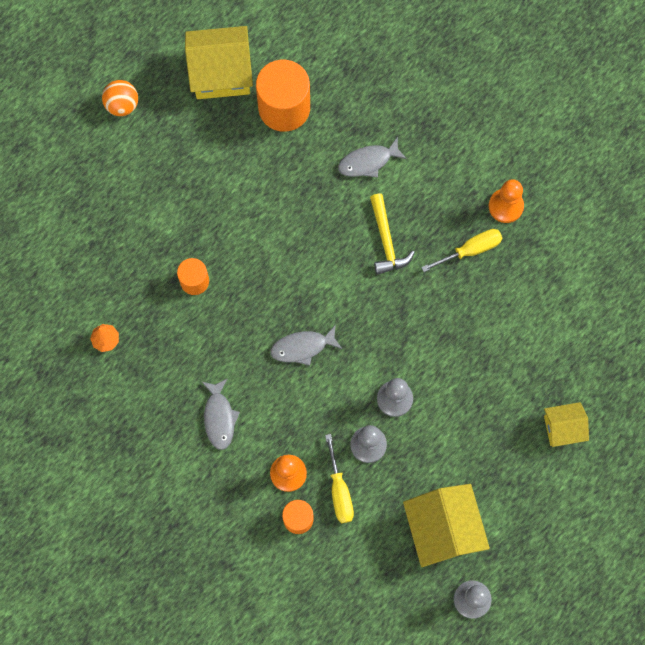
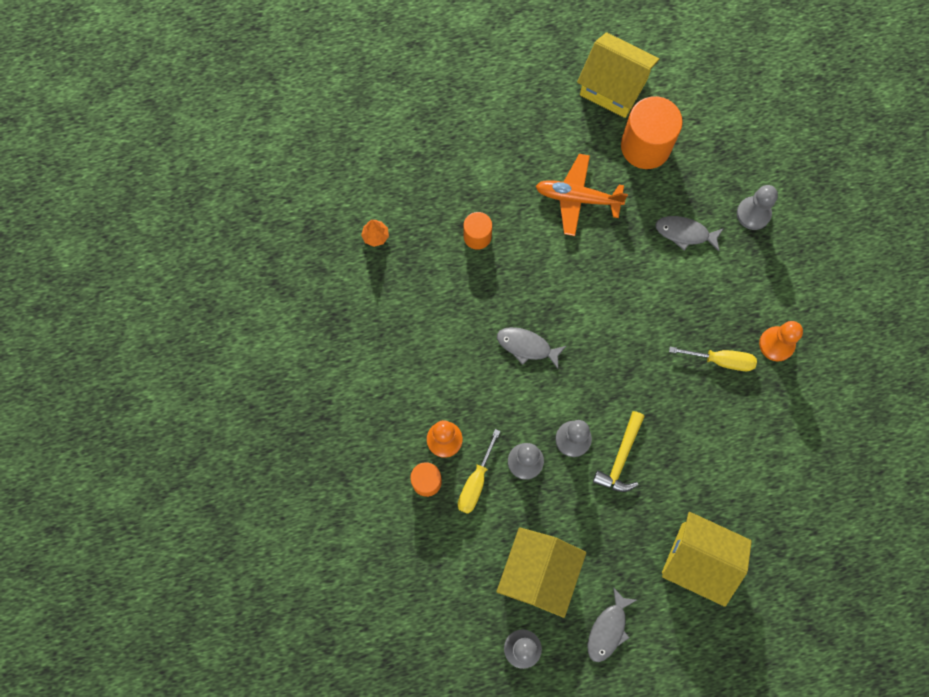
camera: 35 degrees right, 0 degrees up
orange ball [102,80,138,116] -> none
grey fish [202,378,240,450] -> grey fish moved to [588,587,637,662]
yellow hammer [370,194,415,275] -> yellow hammer moved to [593,411,645,492]
yellow house [544,402,589,447] -> yellow house [662,512,752,607], size x1.75
none -> orange plane [536,154,628,236]
none -> grey pawn [737,185,778,230]

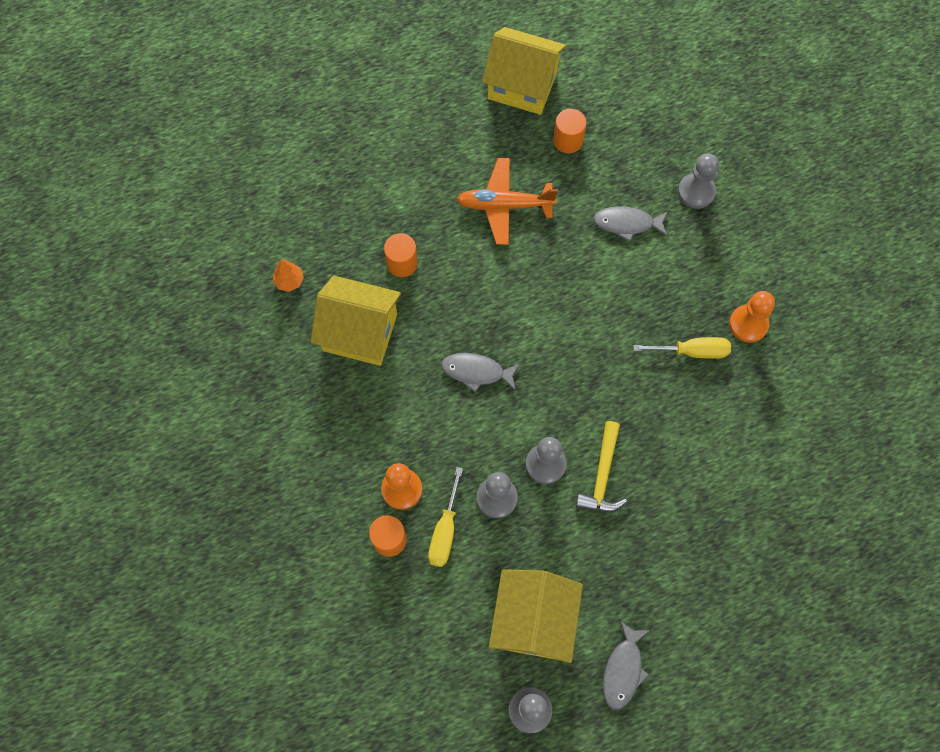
camera: 10 degrees left, 5 degrees down
orange cylinder [621,96,683,169] -> orange cylinder [553,109,587,153], size x0.54
yellow house [662,512,752,607] -> yellow house moved to [311,276,401,366]

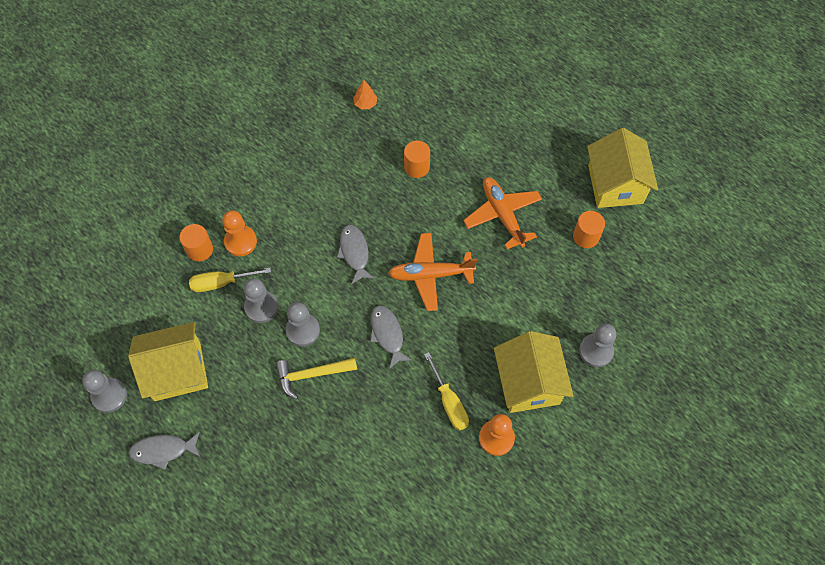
camera: 65 degrees right, 5 degrees down
yellow house [311,276,401,366] -> yellow house moved to [494,331,574,413]
grey fish [593,206,668,242] -> grey fish moved to [370,305,413,369]
none -> orange plane [388,233,477,311]

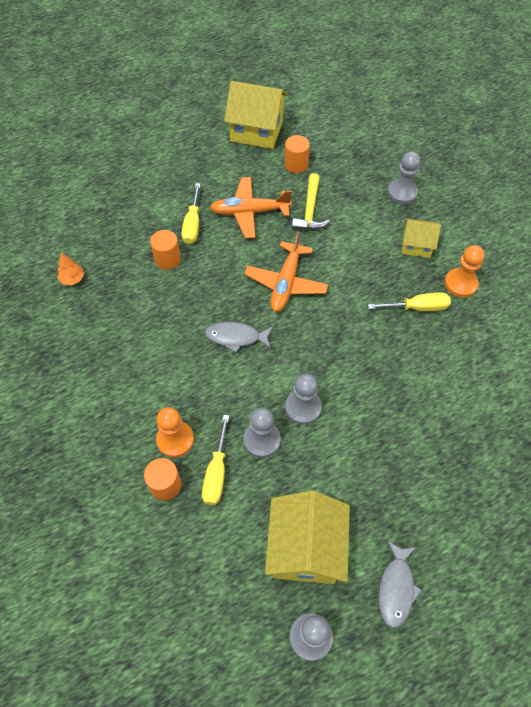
camera: 70 degrees left, 5 degrees down
yellow hammer [276,358,357,399] -> yellow hammer moved to [292,173,330,230]
grey fish [370,305,413,369] -> none
yellow house [494,331,574,413] -> yellow house [402,218,441,258], size x0.57
none -> yellow screwdriver [182,183,200,244]

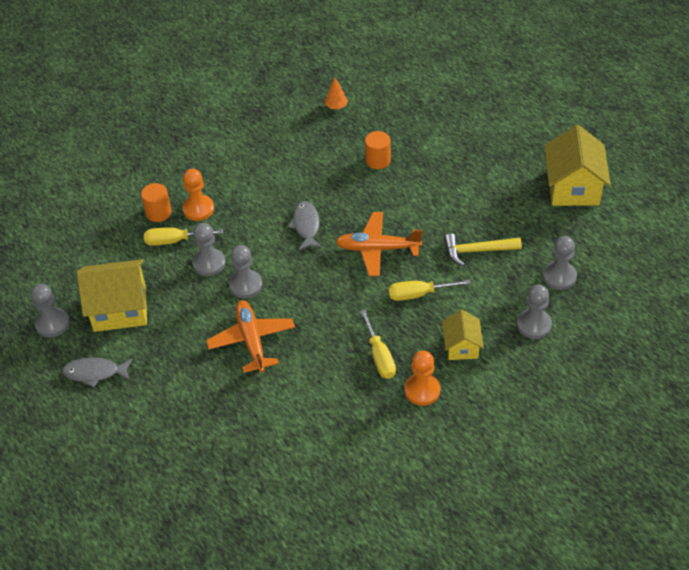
camera: 80 degrees right, 10 degrees down
yellow screwdriver [182,183,200,244] -> yellow screwdriver moved to [388,279,471,301]
orange plane [210,177,292,238] -> orange plane moved to [206,300,295,373]
orange cylinder [284,135,310,173] -> none
none -> grey pawn [543,236,577,290]

